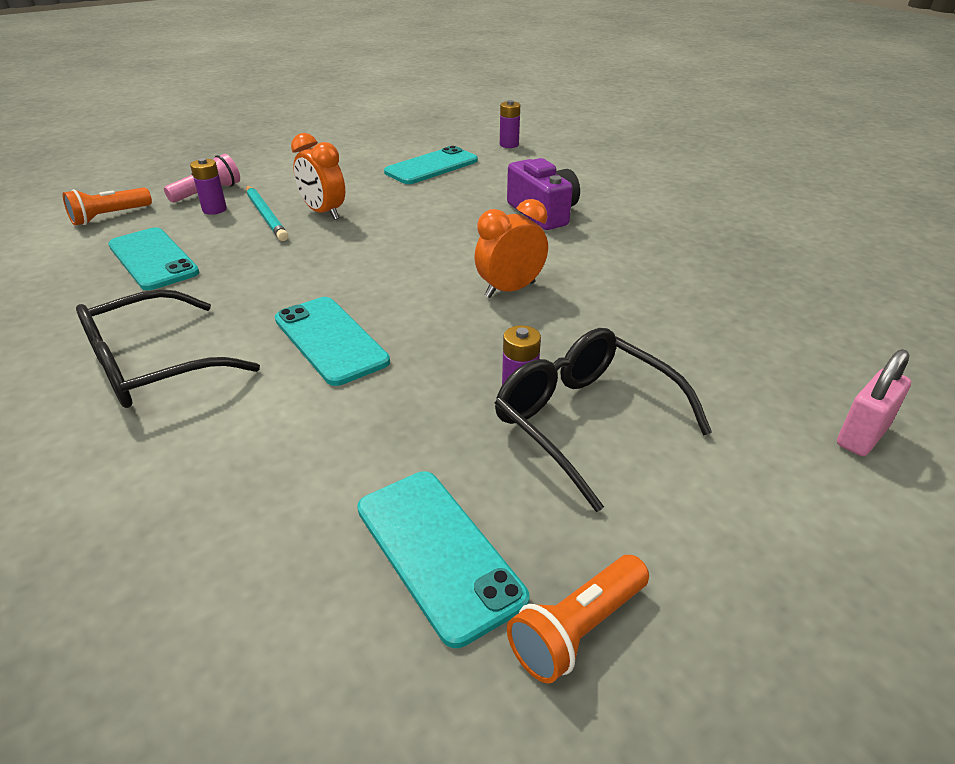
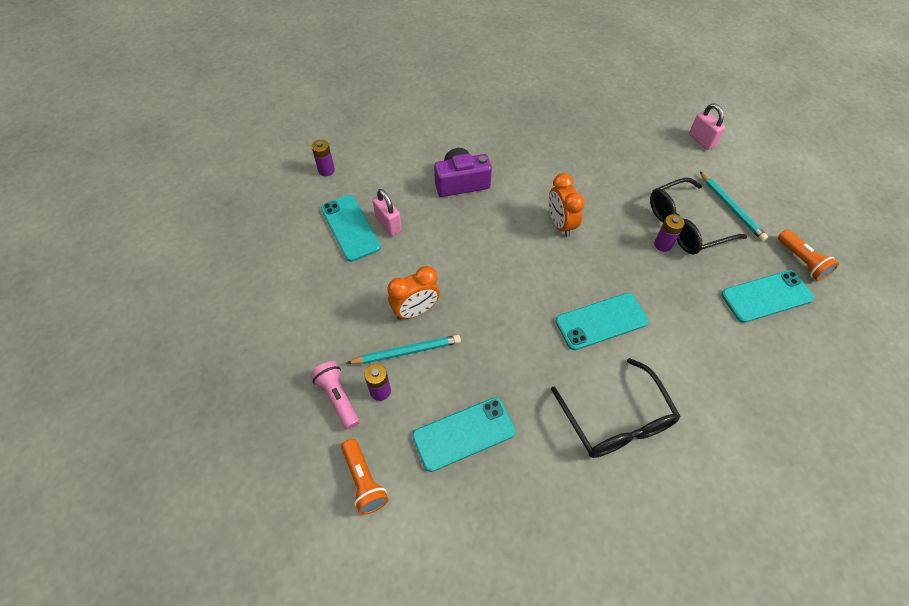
camera: 75 degrees left, 20 degrees up
none -> pink padlock [373,189,402,236]
none -> turquoise pencil [700,172,768,241]

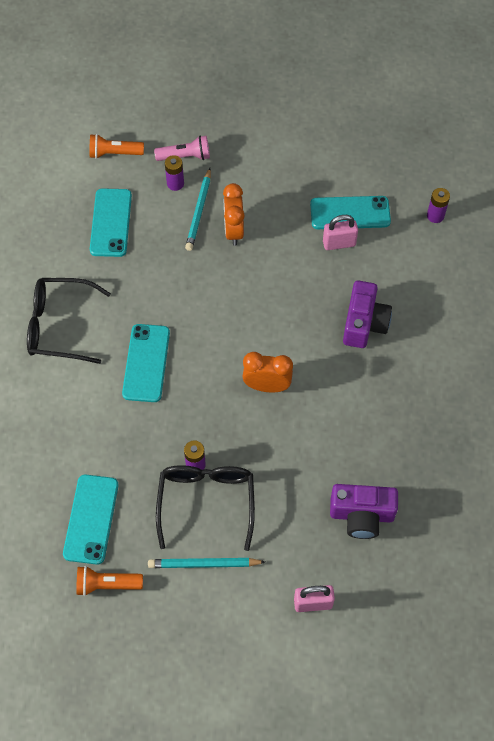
camera: 115 degrees right, 5 degrees up
none -> purple camera [330,484,398,539]

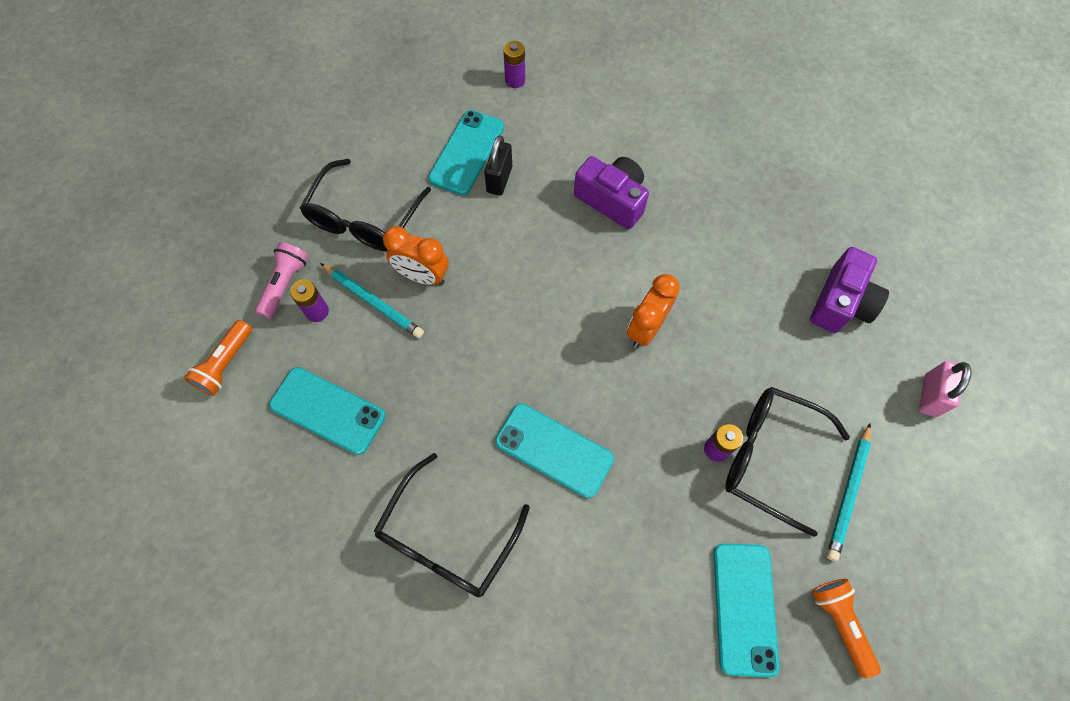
camera: 65 degrees left, 5 degrees up
turquoise phone [63,475,119,565] -> turquoise phone turned 60 degrees clockwise [714,544,779,677]
orange flashlight [76,566,143,596] -> orange flashlight turned 135 degrees clockwise [812,579,881,678]
pink padlock [323,215,358,250] -> black padlock [484,135,512,195]
none -> black glasses [300,159,431,251]

